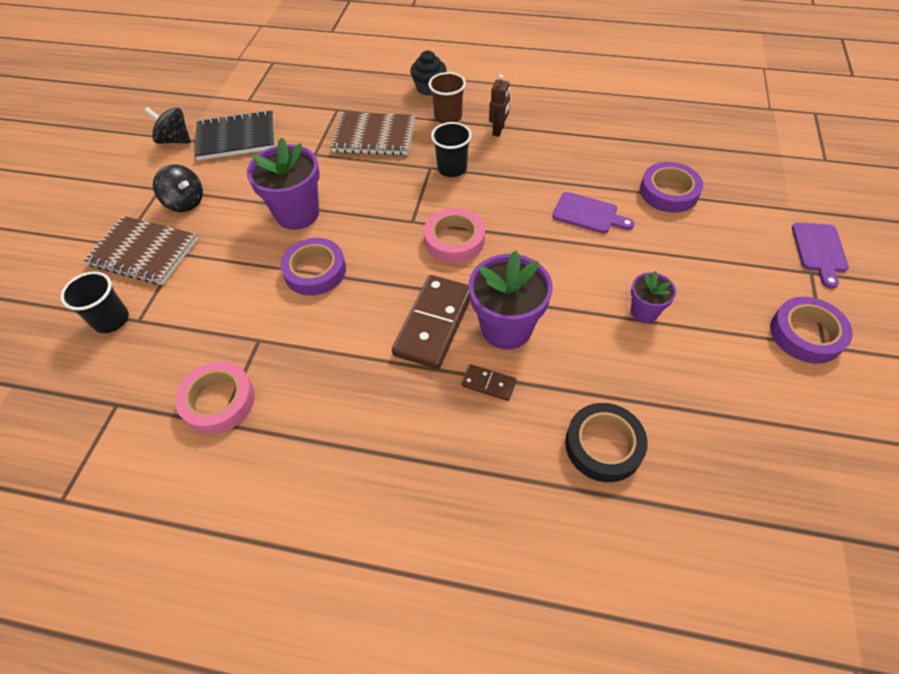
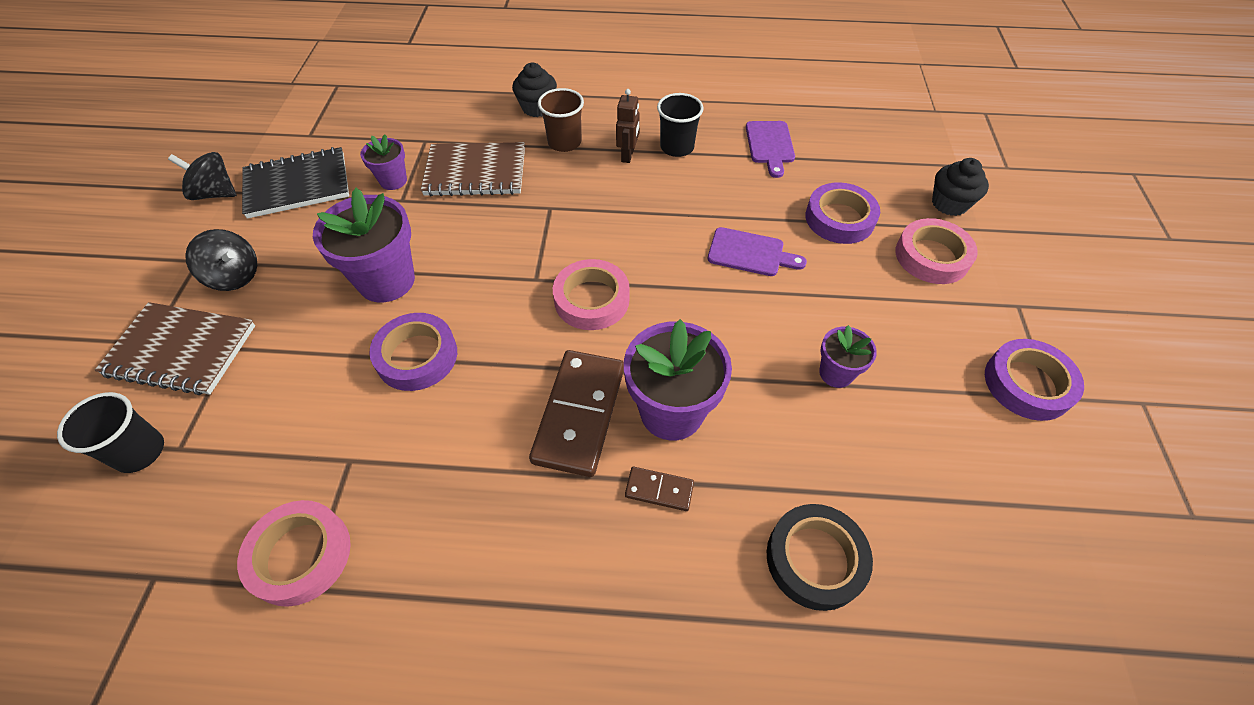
camera: 10 degrees left, 0 degrees up
black cup [431,122,472,177] -> black cup moved to [657,93,704,157]
purple cutting board [792,223,849,289] -> purple cutting board moved to [746,121,795,178]
none -> purple flower pot [360,134,407,190]
none -> pink tape [896,218,978,284]
none -> black cupcake [932,158,989,216]

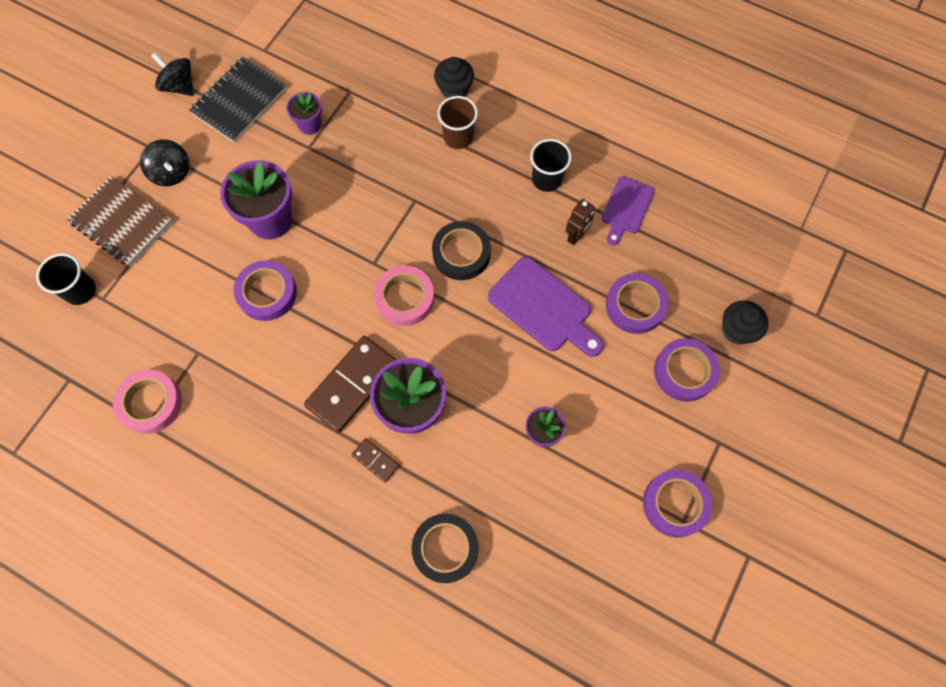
camera: 25 degrees right, 15 degrees up
black notebook [242,147,349,219] -> black notebook turned 60 degrees counterclockwise [189,57,286,142]
brown notebook [421,142,525,196] -> none
brown robot [616,89,640,163] -> brown robot moved to [566,199,595,245]
purple cutting board [708,227,807,276] -> purple cutting board [488,257,604,357], size x1.56
pink tape [896,218,978,284] -> purple tape [654,338,720,402]
none -> black tape [432,221,491,280]

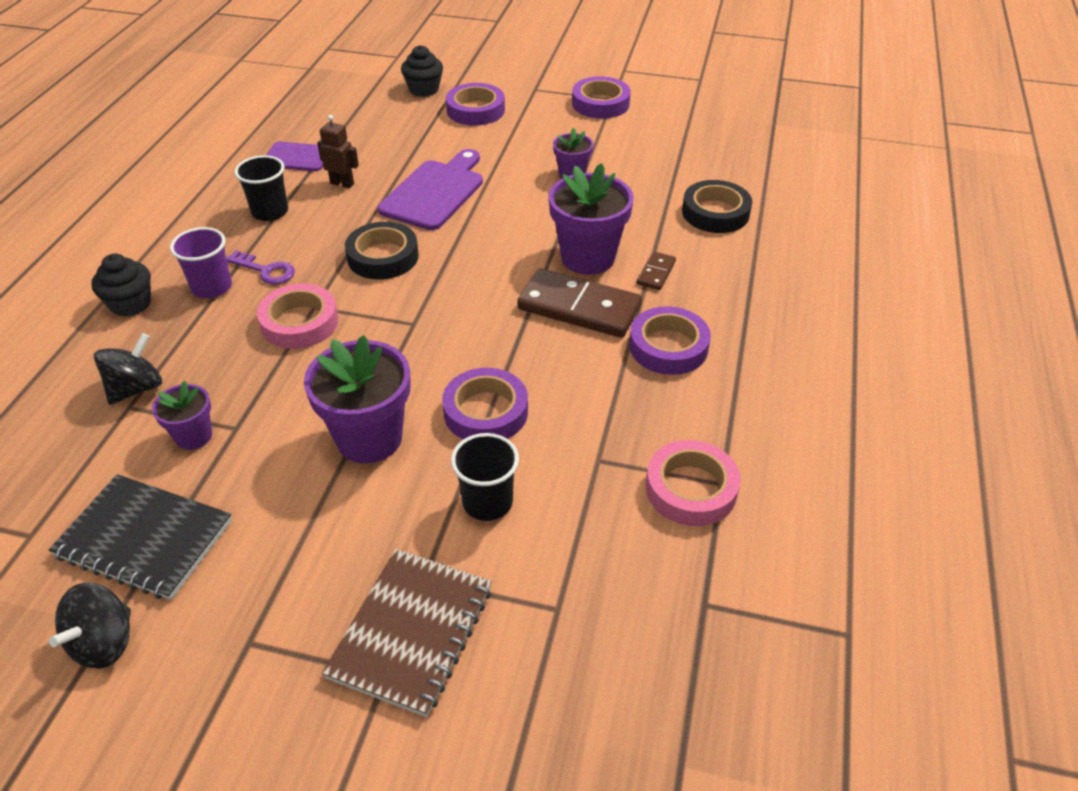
camera: 105 degrees left, 25 degrees down
black cup [36,253,96,305] -> black cup moved to [451,433,519,521]
black spinning top [140,139,189,186] -> black spinning top moved to [94,333,162,405]
pink tape [374,265,434,326] -> pink tape moved to [257,283,338,349]
brown cup [437,96,478,149] -> purple cup [170,227,232,298]
purple tape [606,273,669,334] -> purple tape moved to [629,306,711,375]
none -> purple key [226,250,295,285]

